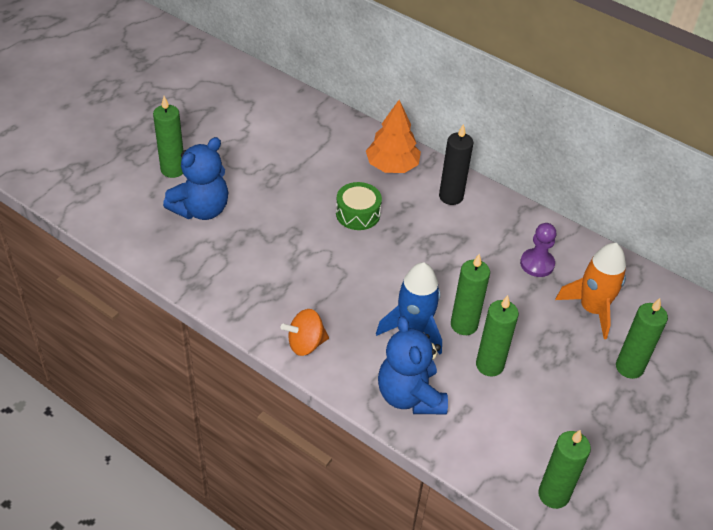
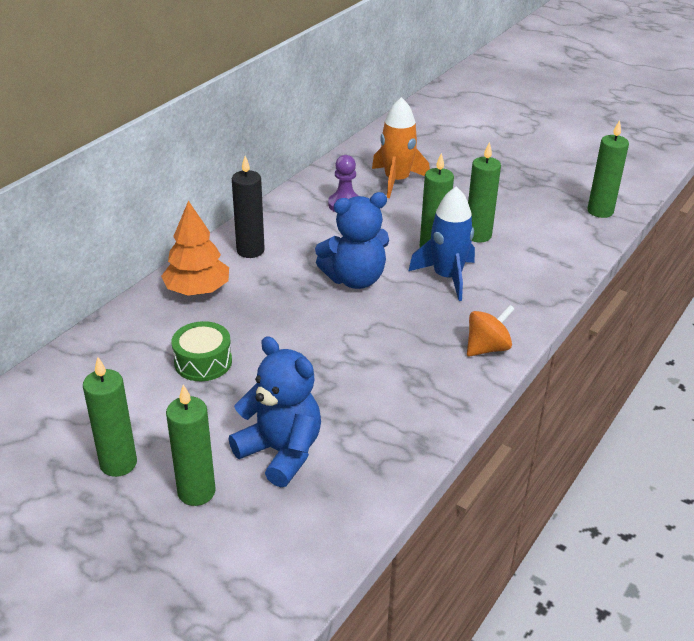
camera: 90 degrees left, 10 degrees down
orange spinning top [281,309,329,356] -> orange spinning top turned 105 degrees counterclockwise [467,305,515,357]
green drum [336,182,382,230] -> green drum moved to [171,321,232,381]
blue teddy bear [378,316,448,414] -> blue teddy bear moved to [315,192,389,289]
green candle [616,298,668,379] -> green candle moved to [83,357,137,477]

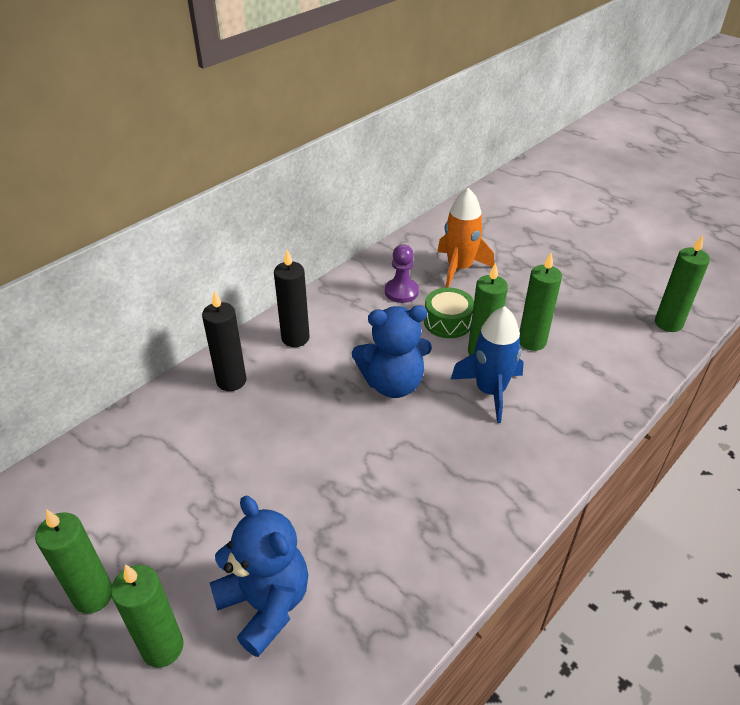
camera: 10 degrees right, 5 degrees up
orange tree [161,200,229,296] -> black candle [202,291,246,391]
green drum [171,321,232,381] -> green drum moved to [424,288,474,338]
orange spinning top [467,305,515,357] -> none

